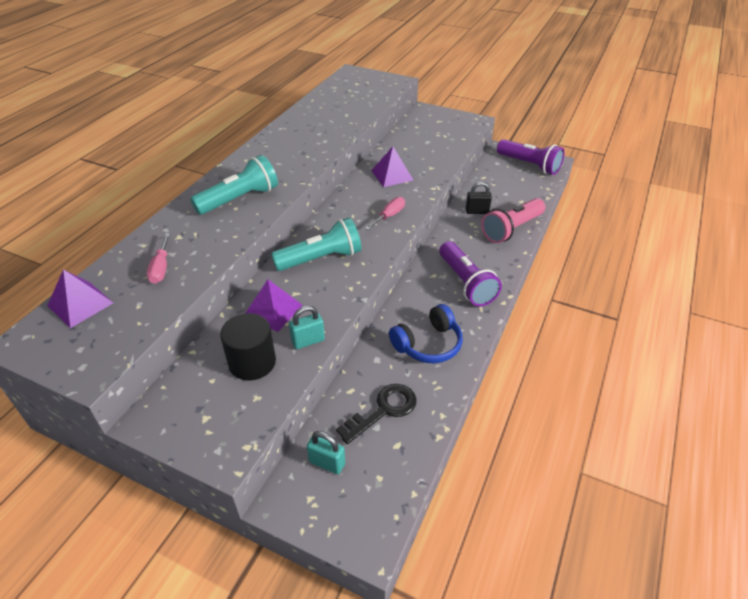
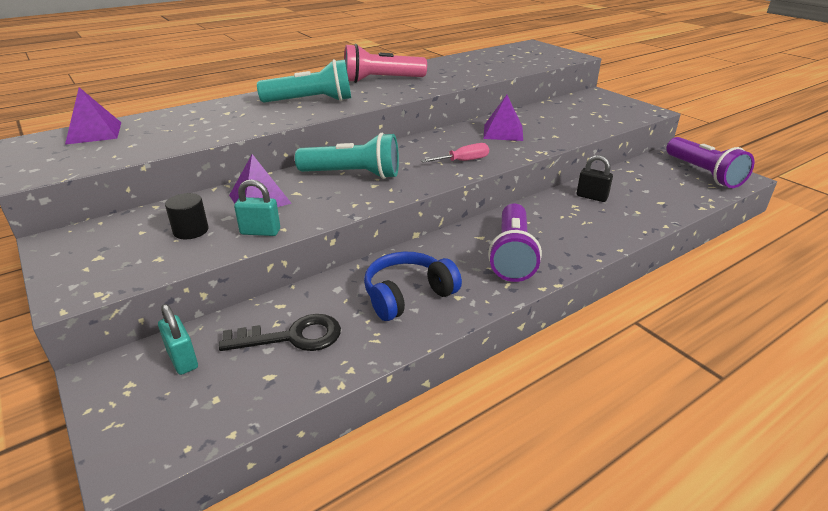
camera: 30 degrees right, 10 degrees down
pink screwdriver [147,233,170,284] -> none
black cylinder [220,313,276,380] -> black cylinder [165,193,209,239], size x0.62
blue headphones [389,304,463,363] -> blue headphones turned 150 degrees clockwise [364,251,462,321]
pink flashlight [481,198,545,243] -> pink flashlight moved to [344,44,427,83]

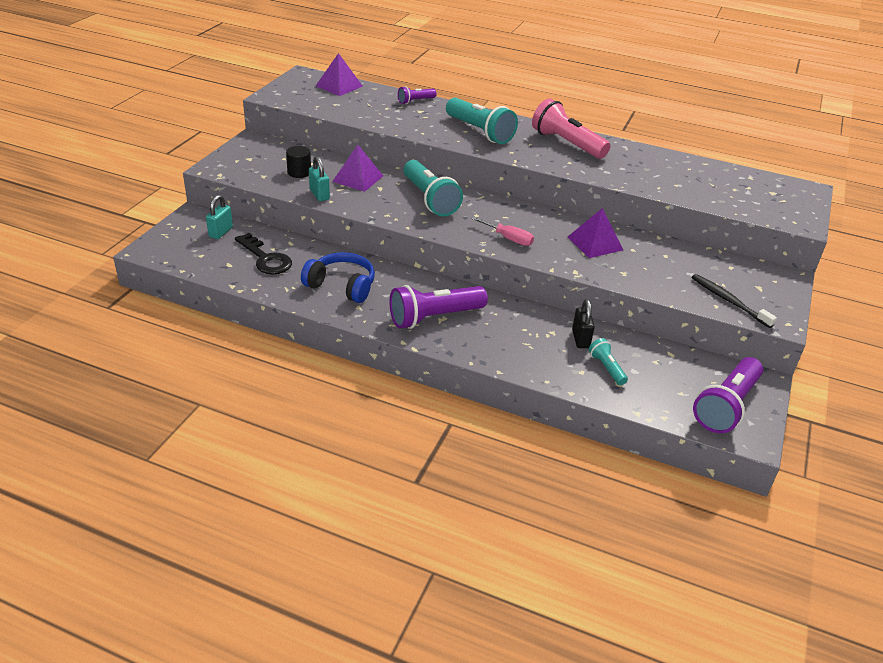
camera: 55 degrees right, 5 degrees up
none -> purple flashlight [398,86,437,104]
none -> turquoise flashlight [589,338,628,385]
none -> black toothbrush [692,274,777,328]

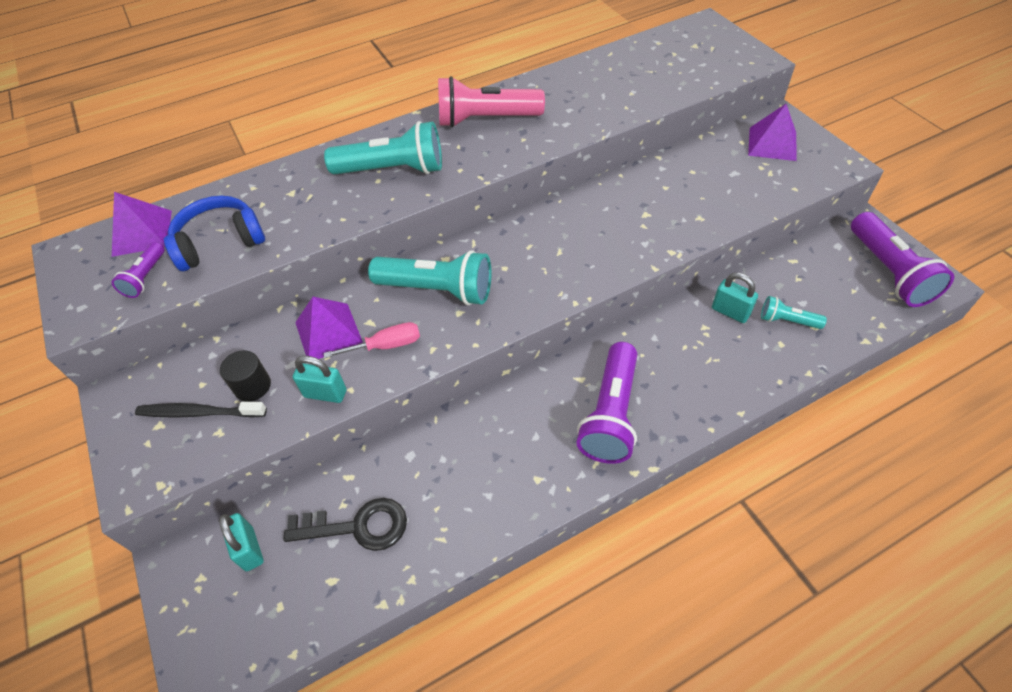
camera: 45 degrees left, 15 degrees up
blue headphones [301,252,375,303] -> blue headphones moved to [164,196,265,271]
purple flashlight [398,86,437,104] -> purple flashlight moved to [112,242,164,298]
pink screwdriver [472,217,534,246] -> pink screwdriver moved to [323,322,420,358]
purple pyramid [568,208,623,258] -> purple pyramid moved to [748,104,797,161]
black padlock [572,299,595,348] -> turquoise padlock [712,273,758,323]
black toothbrush [692,274,777,328] -> black toothbrush moved to [135,402,267,418]

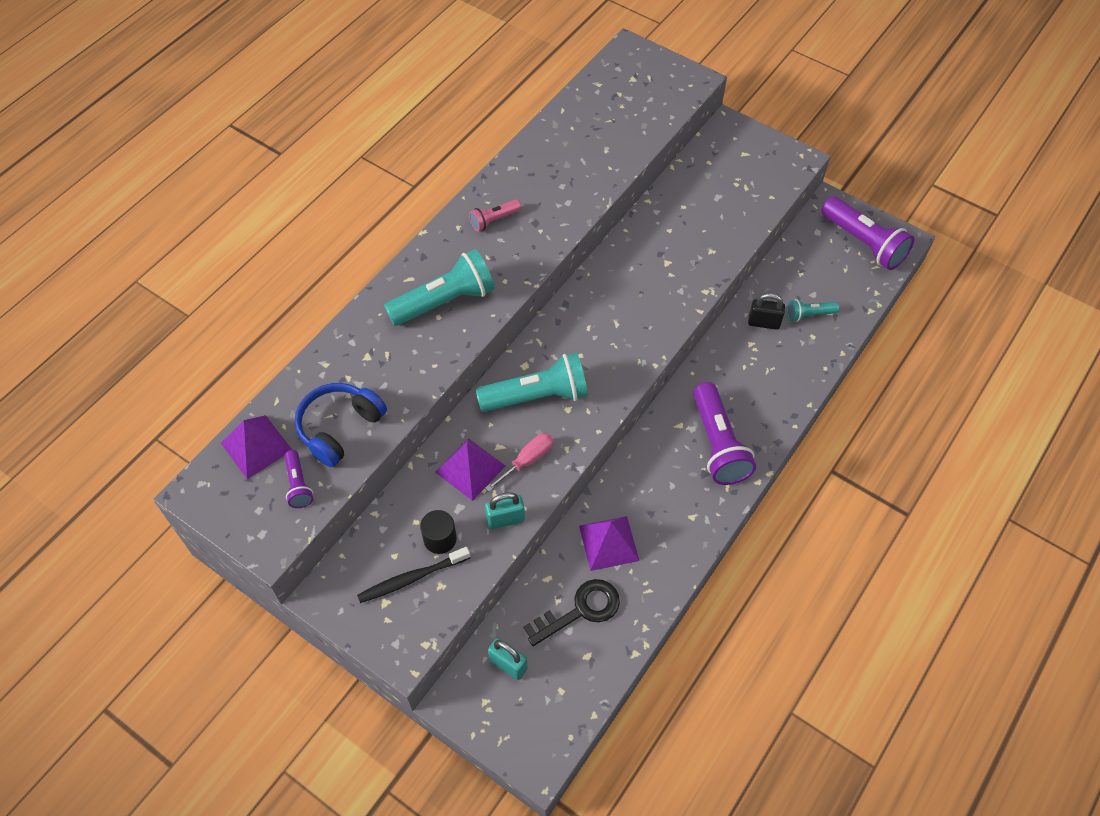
camera: 30 degrees left, 5 degrees up
pink flashlight [438,76,545,127] -> pink flashlight [469,200,521,232], size x0.51
turquoise padlock [712,273,758,323] -> black padlock [748,293,785,330]
purple pyramid [748,104,797,161] -> purple pyramid moved to [579,516,639,571]

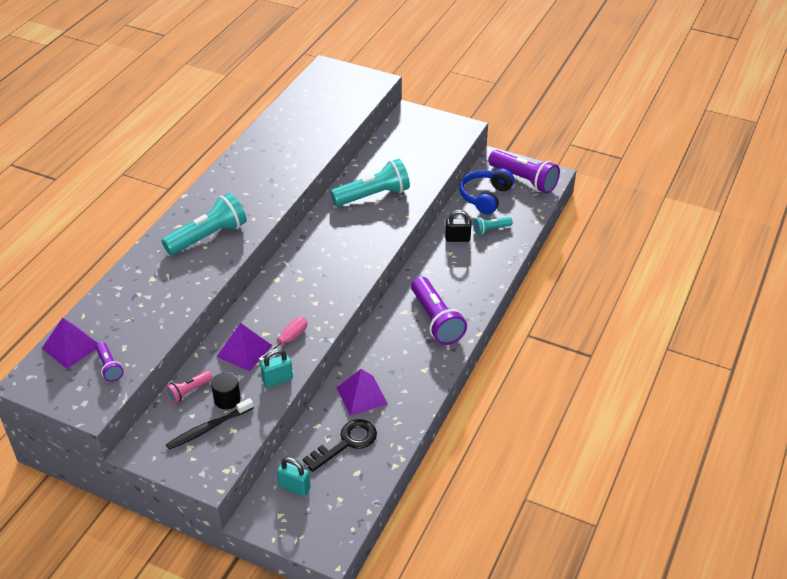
camera: 10 degrees left, 15 degrees down
blue headphones [295,383,387,467] -> blue headphones moved to [459,168,514,215]
pink flashlight [469,200,521,232] -> pink flashlight moved to [165,371,212,404]
turquoise flashlight [476,353,588,412] -> turquoise flashlight moved to [331,159,410,206]

